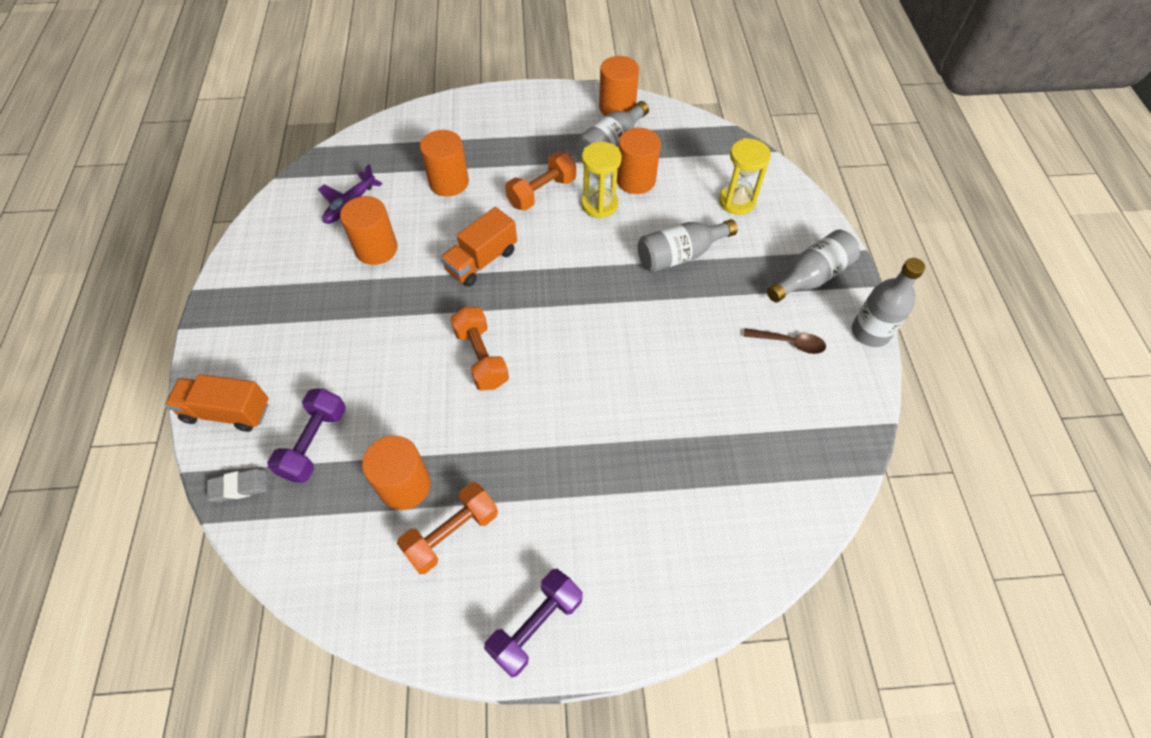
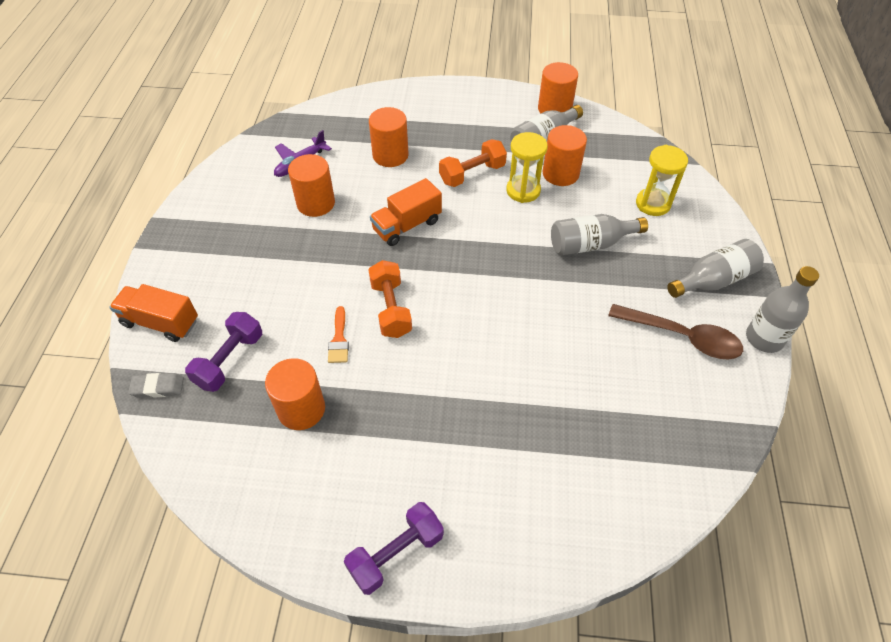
camera: 10 degrees right, 5 degrees down
orange dumbbell [397,482,498,574] -> none
brown spoon [744,328,826,354] -> brown spoon [608,304,743,359], size x1.71
none -> orange brush [328,306,349,363]

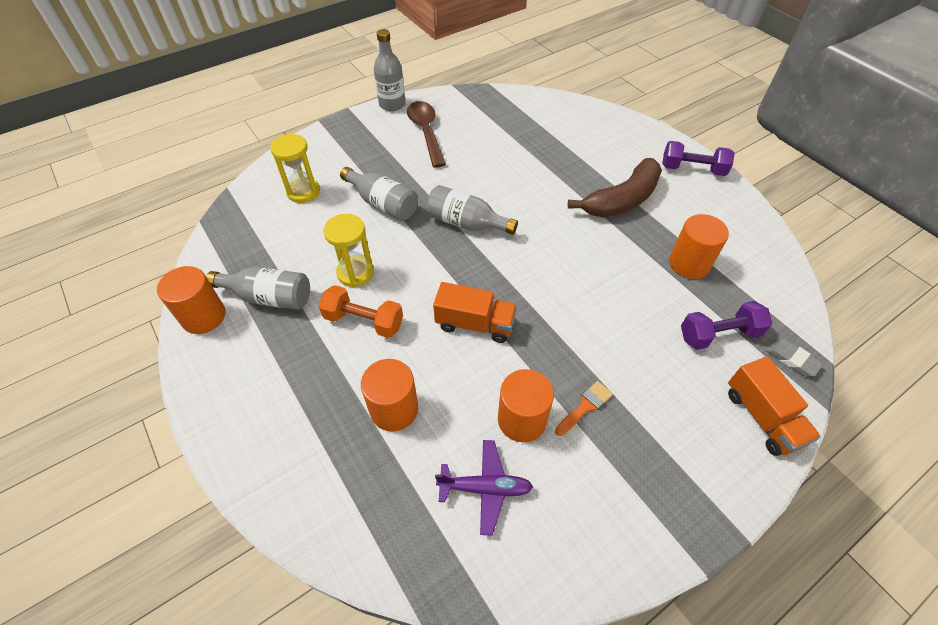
camera: 130 degrees left, 0 degrees up
orange brush [328,306,349,363] -> orange brush moved to [555,381,613,436]
orange dumbbell [368,260,412,338] -> none
orange cylinder [542,125,587,186] -> none
grey bottle [667,239,764,298] -> grey bottle moved to [426,185,518,235]
none -> brown banana [568,158,662,217]

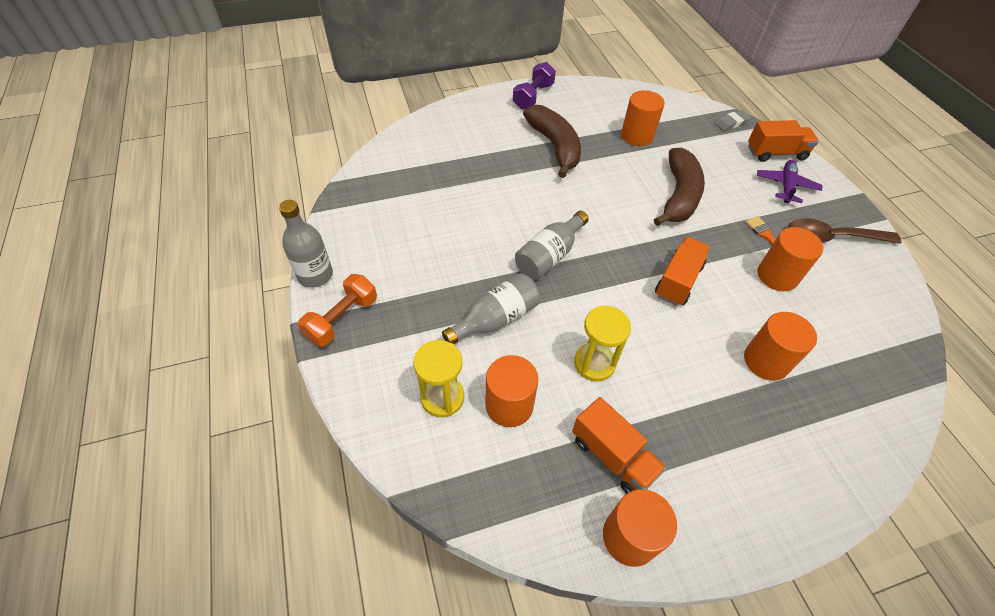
camera: 75 degrees left, 0 degrees up
grey bottle [206,267,310,310] -> orange truck [572,397,666,494]
orange dumbbell [319,285,403,338] -> orange dumbbell moved to [298,274,377,347]
brown spoon [407,101,446,168] -> brown spoon moved to [788,218,902,244]
purple plane [435,440,533,536] -> purple plane moved to [757,160,822,203]
purple dumbbell [681,301,772,350] -> none
none -> orange cylinder [486,355,538,427]
none -> brown banana [654,148,705,226]

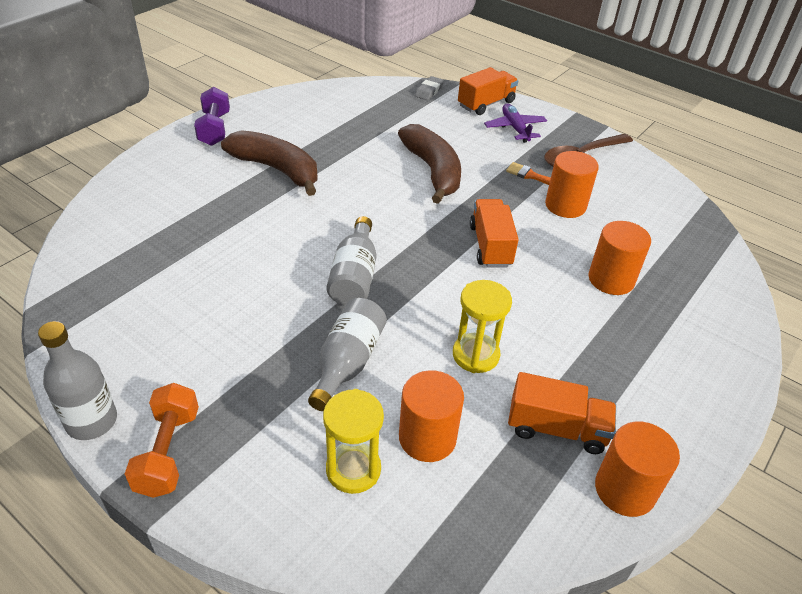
camera: 35 degrees left, 10 degrees down
orange cylinder [621,90,665,146] -> none

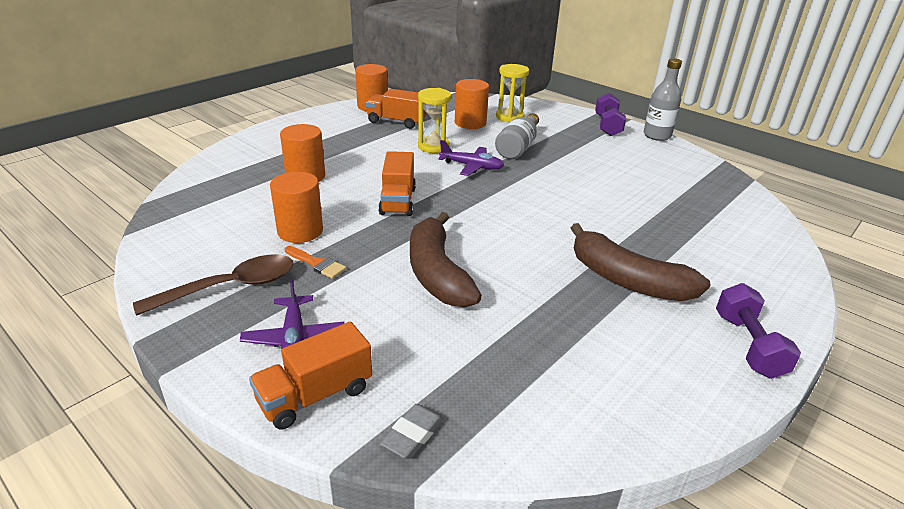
camera: 175 degrees left, 10 degrees down
orange dumbbell [125,383,199,498] -> purple dumbbell [595,93,626,136]
grey bottle [326,216,376,305] -> none
none -> purple plane [438,140,504,176]

